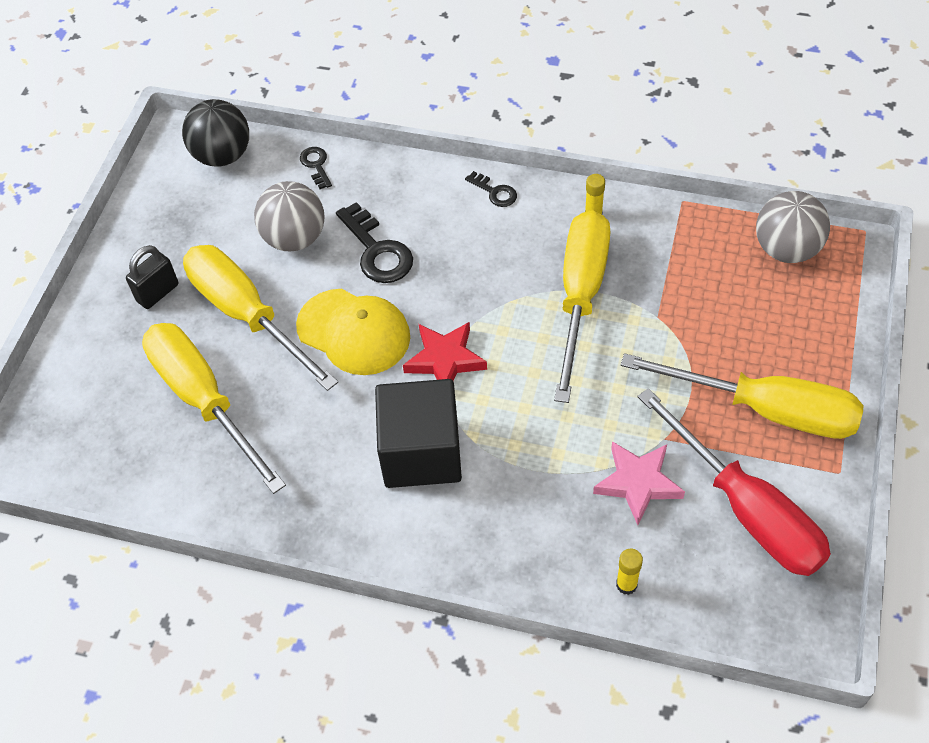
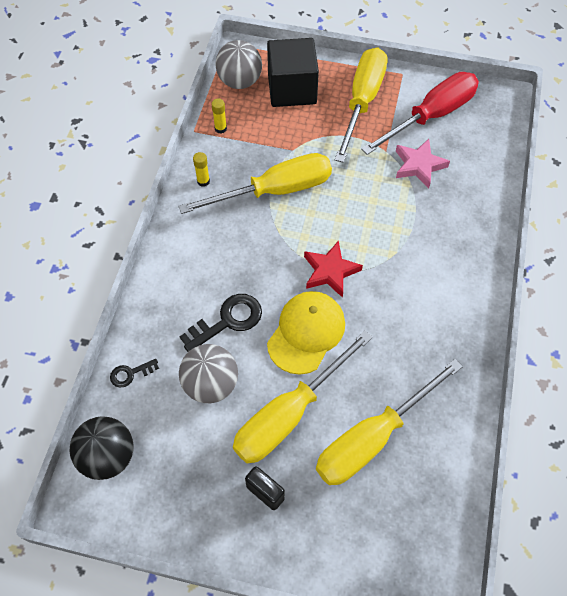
camera: 95 degrees left, 5 degrees up
black cube [375,379,462,488] -> black cube moved to [267,38,319,107]
black key [465,171,517,207] -> none
yellow screwdriver [554,210,611,403] -> yellow screwdriver turned 150 degrees clockwise [178,153,332,214]
yellow glue stick [616,549,643,595] -> yellow glue stick moved to [211,98,227,134]

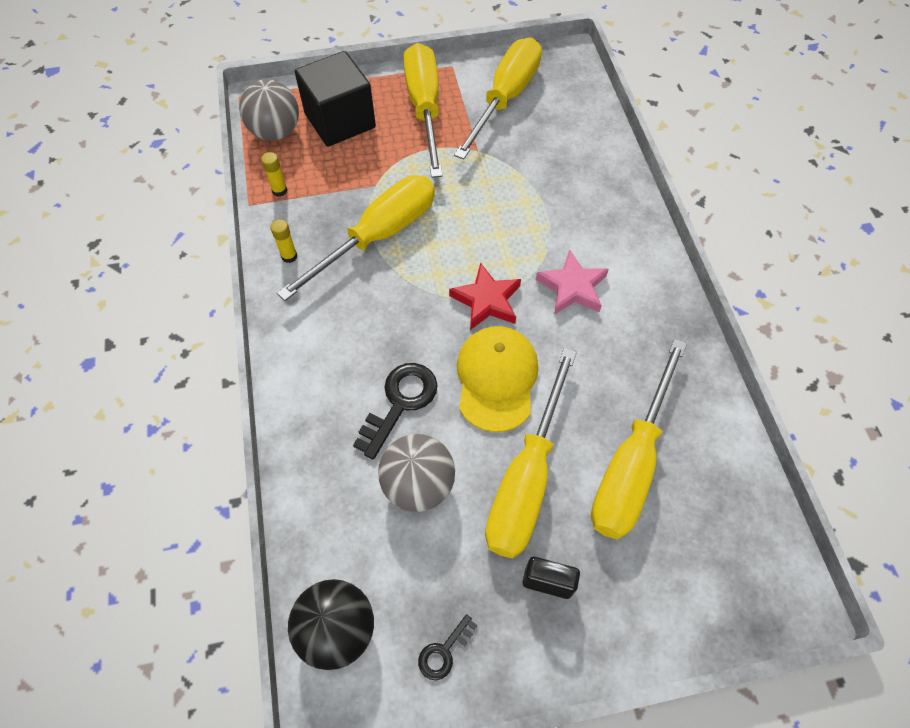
camera: 25 degrees left, 0 degrees up
black key [110,359,159,388] -> black key moved to [418,614,478,680]
red screwdriver [361,72,479,155] -> yellow screwdriver [454,37,542,159]
pink star [396,139,450,188] -> pink star moved to [536,249,609,315]

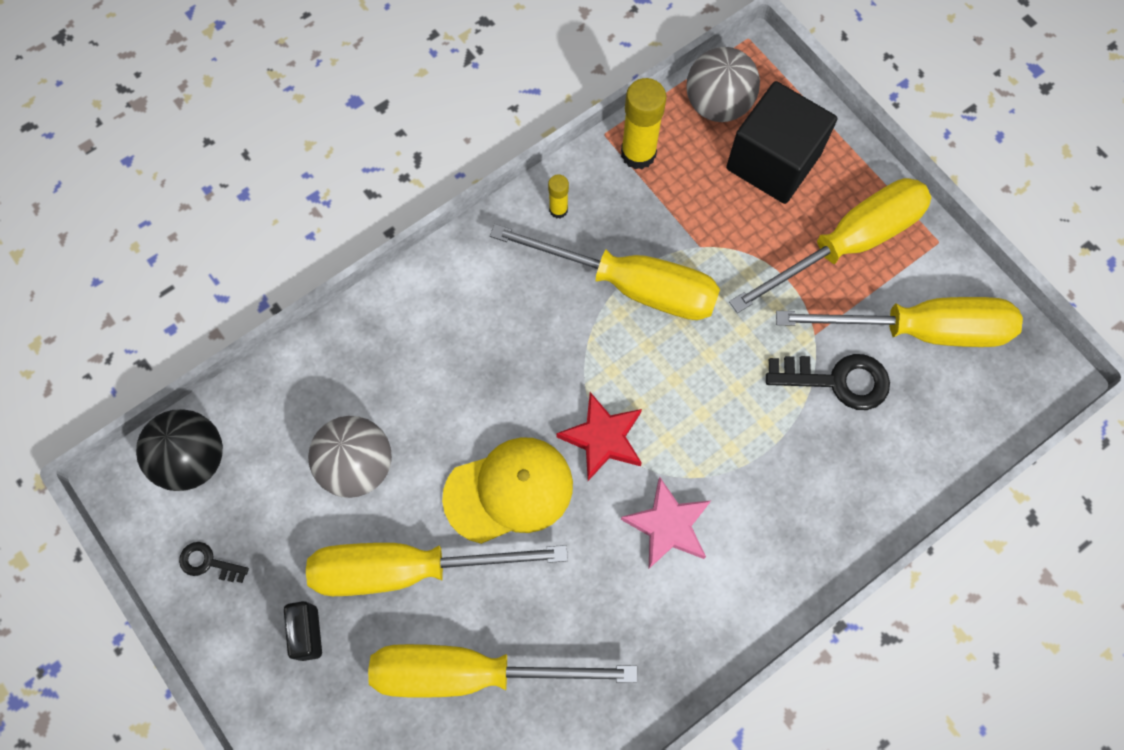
camera: 65 degrees right, 10 degrees up
yellow glue stick [261,152,287,197] -> yellow glue stick [621,78,667,169], size x1.91
black key [353,363,438,460] -> black key moved to [766,354,890,410]

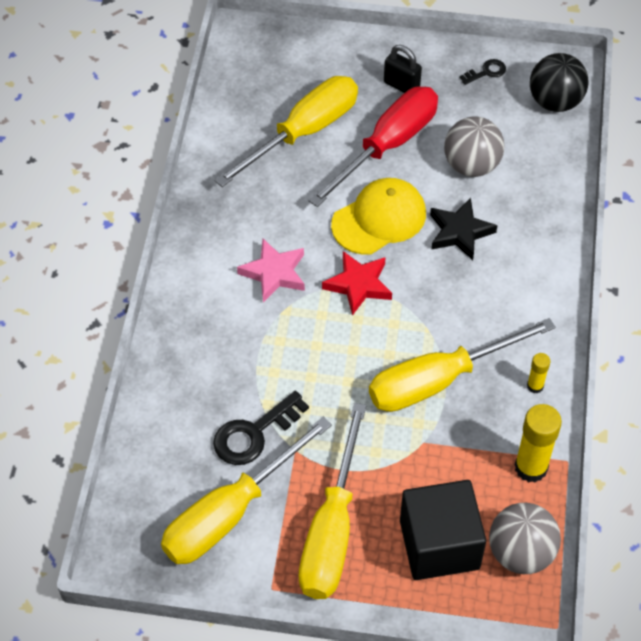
camera: 135 degrees right, 15 degrees down
yellow screwdriver [306,543,568,596] -> red screwdriver [309,87,438,207]
yellow cap [442,437,573,544] -> yellow cap turned 150 degrees counterclockwise [331,178,426,255]
none -> black star [430,198,498,260]

